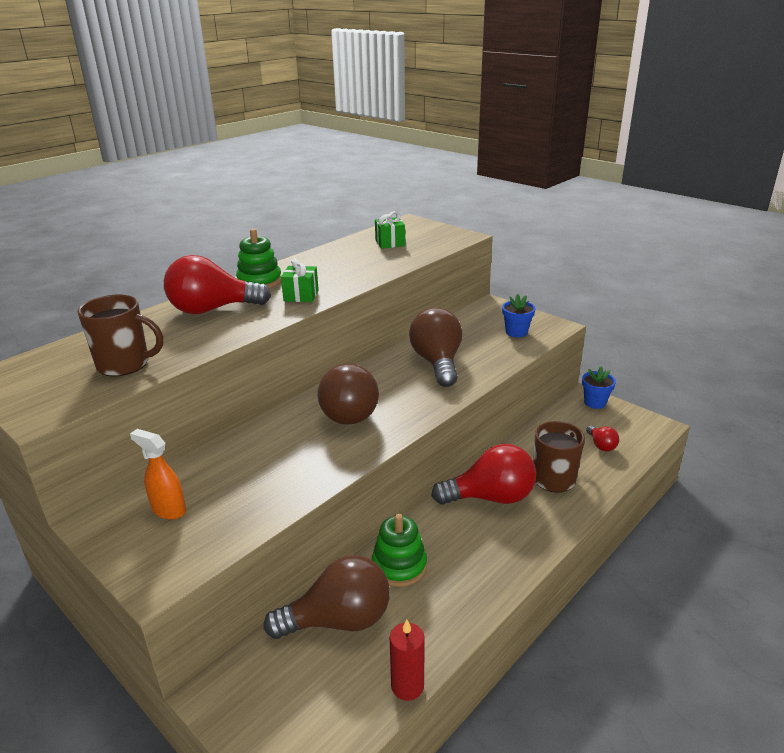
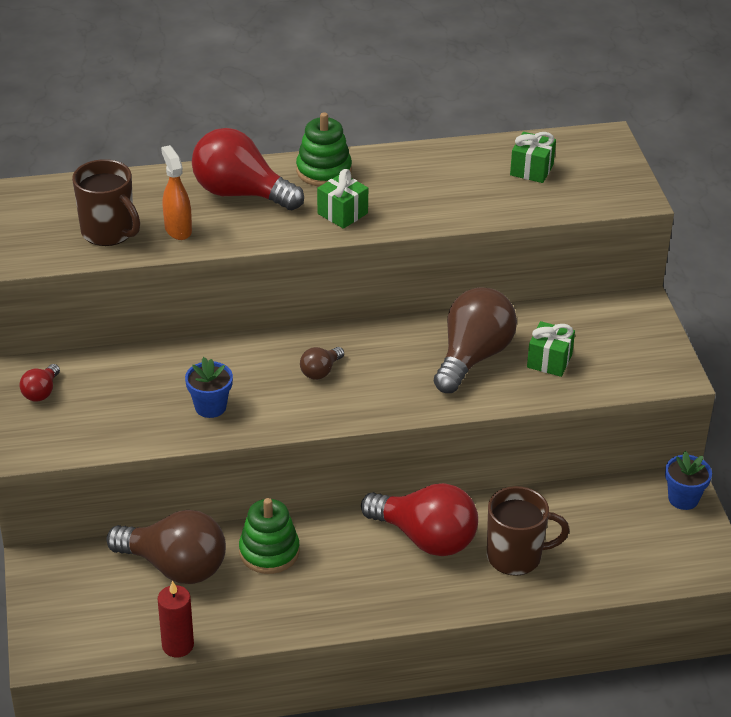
camera: 35 degrees right, 10 degrees up
orange spray bottle [130,429,186,520] -> orange spray bottle moved to [161,145,192,240]
brown light bulb [317,363,379,425] -> brown light bulb [300,347,344,380], size x0.46
blue flower pot [502,294,535,338] -> blue flower pot moved to [185,357,233,418]
red light bulb [586,426,619,451] -> red light bulb moved to [19,364,60,402]
none -> green gift [527,321,575,377]

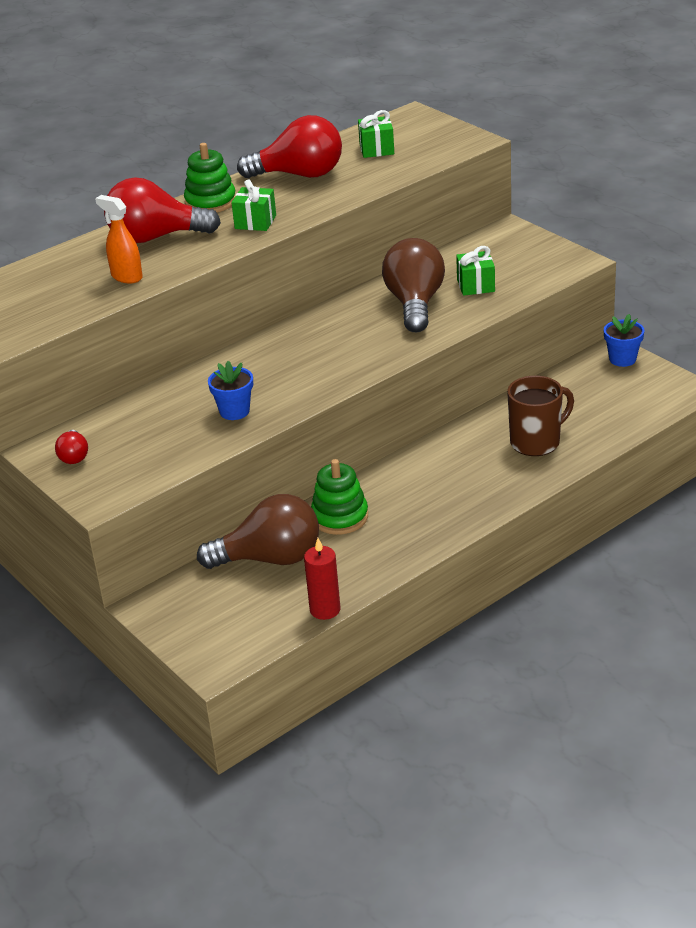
camera: 25 degrees left, 5 degrees down
brown mug [72,159,140,246] -> none
brown light bulb [300,347,344,380] -> none
red light bulb [361,483,478,556] -> red light bulb moved to [237,115,342,178]

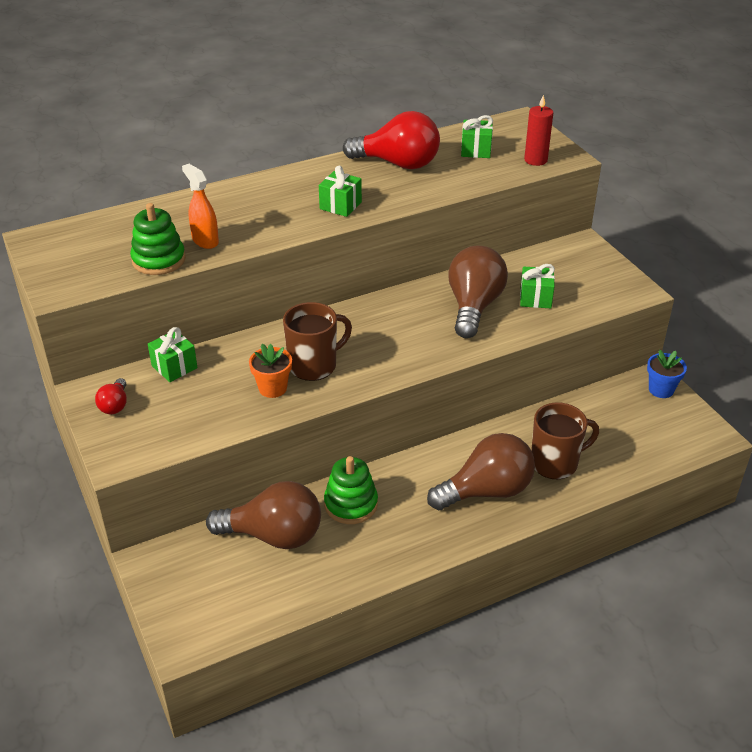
camera: 10 degrees right, 5 degrees up
red light bulb [104,177,221,243] -> none
green stacking toy [184,143,235,212] -> green stacking toy moved to [130,203,186,275]
blue flower pot [208,361,253,420] -> orange flower pot [249,344,292,398]
red candle [304,538,340,620] -> red candle moved to [524,95,553,166]
none -> green gift [148,327,198,382]
none -> brown mug [283,302,352,381]
none -> brown light bulb [427,433,535,510]

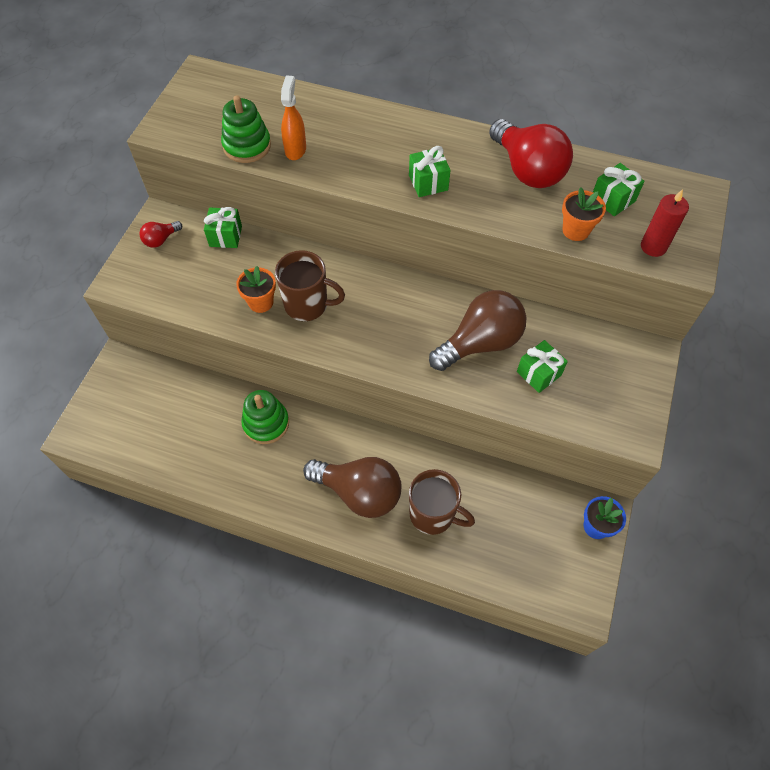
camera: 45 degrees right, 20 degrees up
brown light bulb [206,481,321,549] -> none
none -> orange flower pot [562,187,606,241]

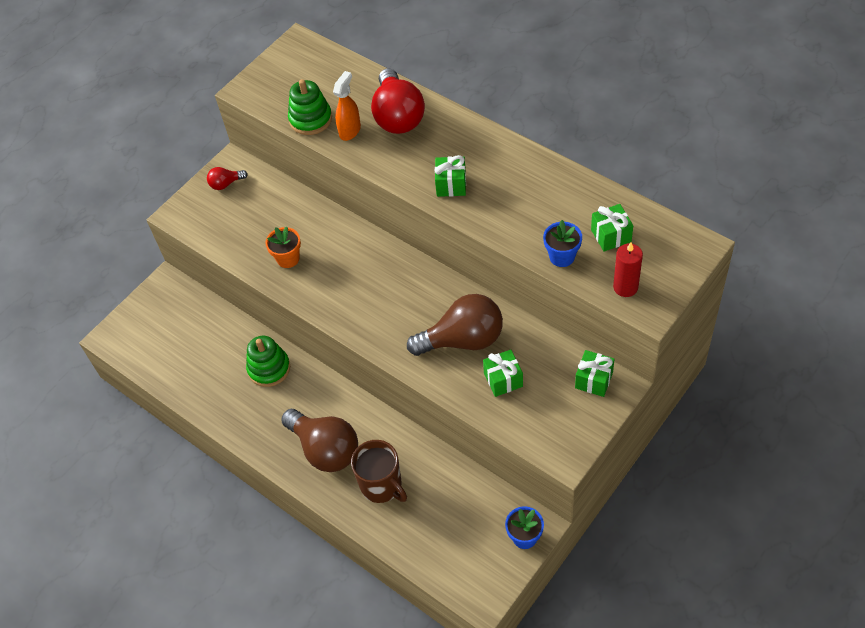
camera: 25 degrees right, 5 degrees down
green gift [204,207,242,248] -> green gift moved to [575,350,615,397]
brown mug [275,250,345,321] -> none
red light bulb [489,119,573,188] -> red light bulb moved to [371,68,425,134]
orange flower pot [562,187,606,241] -> blue flower pot [543,220,582,267]

